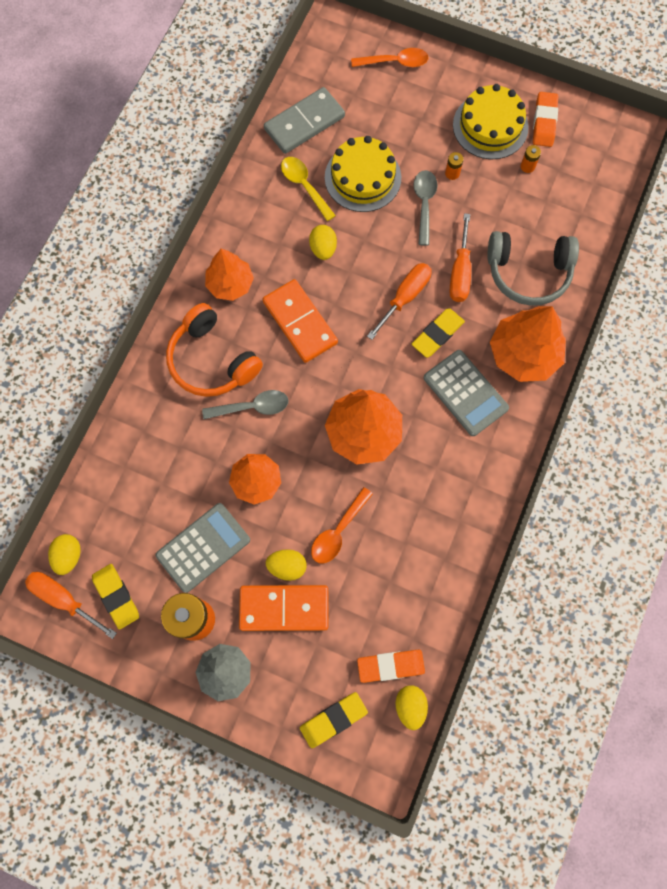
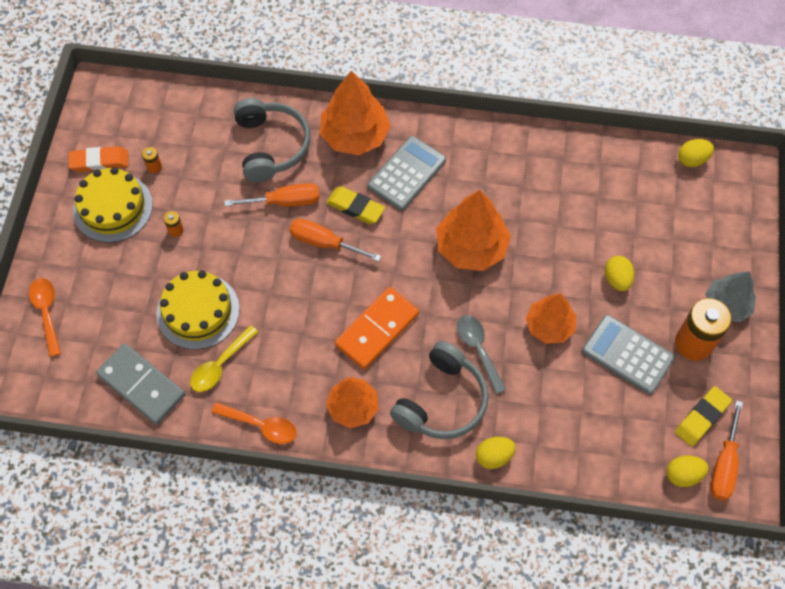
camera: 105 degrees left, 10 degrees down
orange headphones [166,303,263,397] -> grey headphones [390,341,489,439]
orange domino [239,585,328,631] -> none
yellow eraser [300,692,368,748] -> none
yellow egg [309,225,337,260] -> yellow egg moved to [476,437,516,469]
orange spoon [311,487,373,563] -> orange spoon moved to [212,402,297,444]
orange eraser [357,650,425,683] -> none
grey spoon [413,170,438,246] -> none

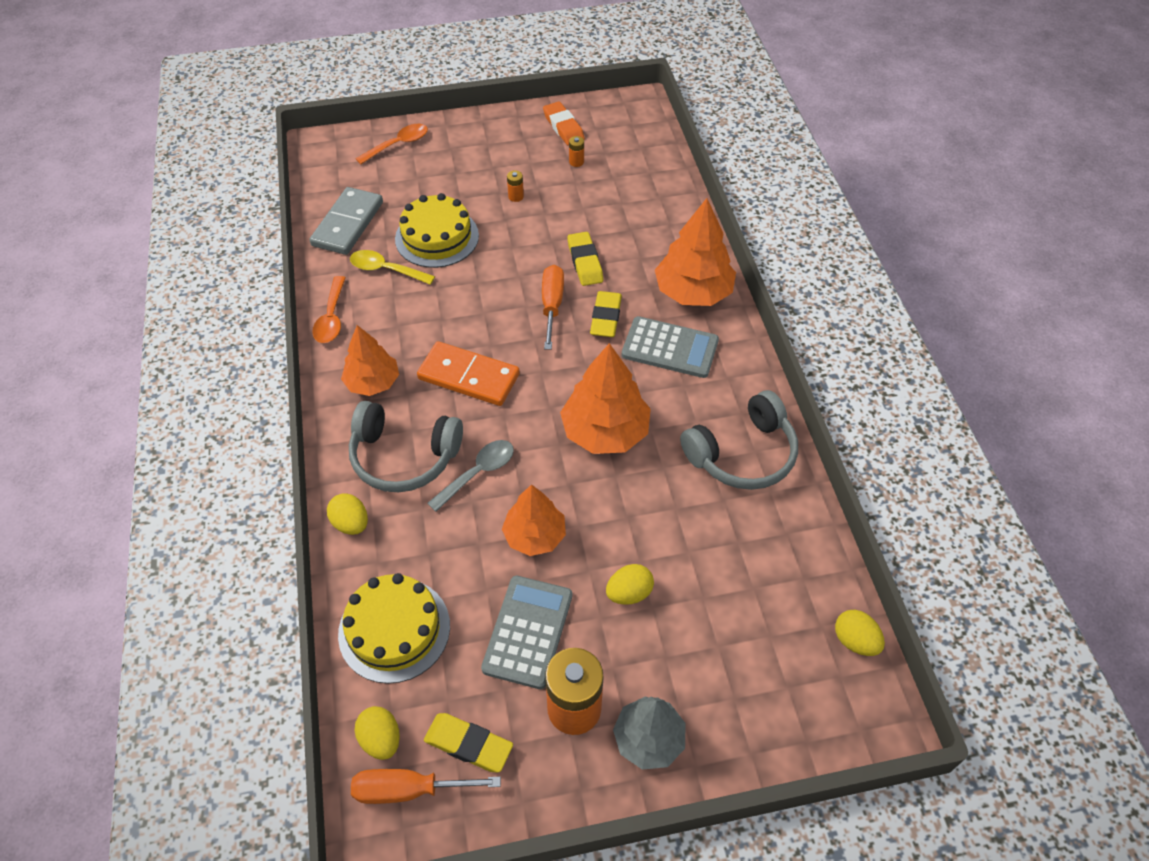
camera: 70 degrees right, 10 degrees down
yellow cake [73,167,153,243] -> yellow cake moved to [338,573,450,684]
orange screwdriver [224,183,319,207] -> yellow eraser [567,232,603,286]
grey headphones [234,98,310,182] -> grey headphones moved to [680,390,798,490]

